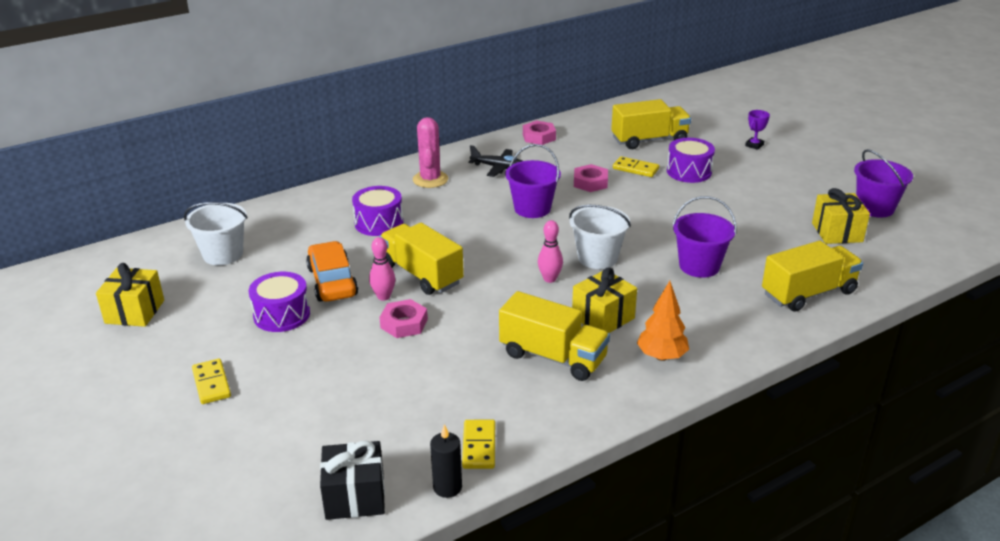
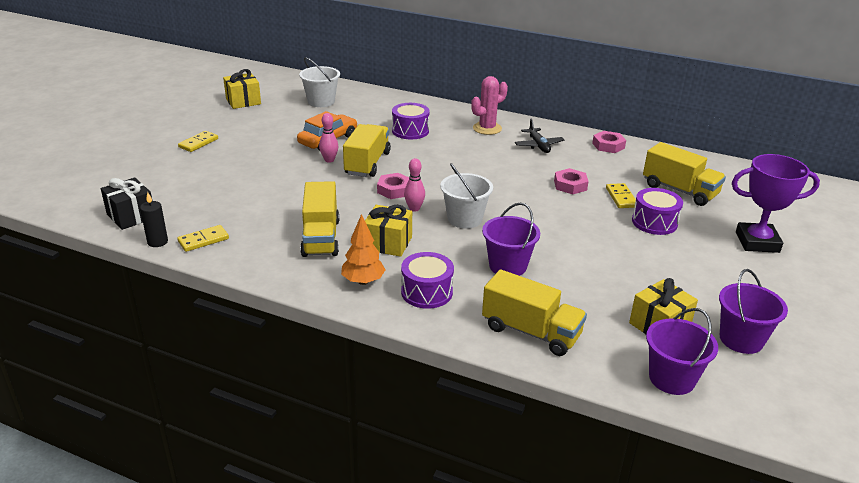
camera: 55 degrees right, 0 degrees up
purple drum [249,272,310,332] -> purple drum moved to [401,252,454,309]
pink nut [379,299,428,338] -> pink nut moved to [377,173,409,199]
purple bucket [505,144,561,218] -> purple bucket moved to [646,308,718,395]
purple trophy [745,110,770,150] -> purple trophy [732,154,820,253], size x2.31

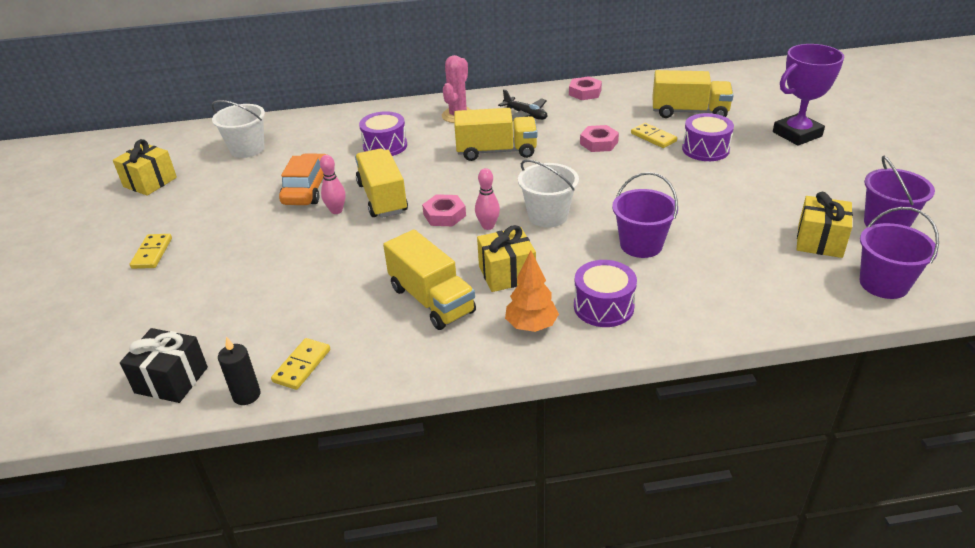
camera: 30 degrees left, 5 degrees up
yellow truck [482,269,587,356] -> yellow truck moved to [454,108,537,161]

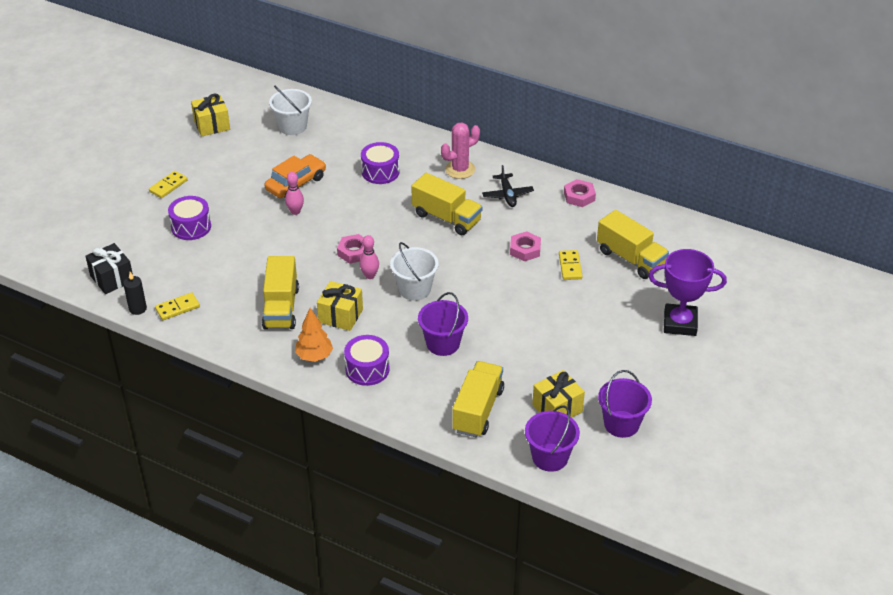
camera: 35 degrees right, 5 degrees up
yellow truck [355,149,408,218] -> yellow truck moved to [452,361,504,437]
purple drum [682,113,734,161] -> purple drum moved to [168,196,211,240]

